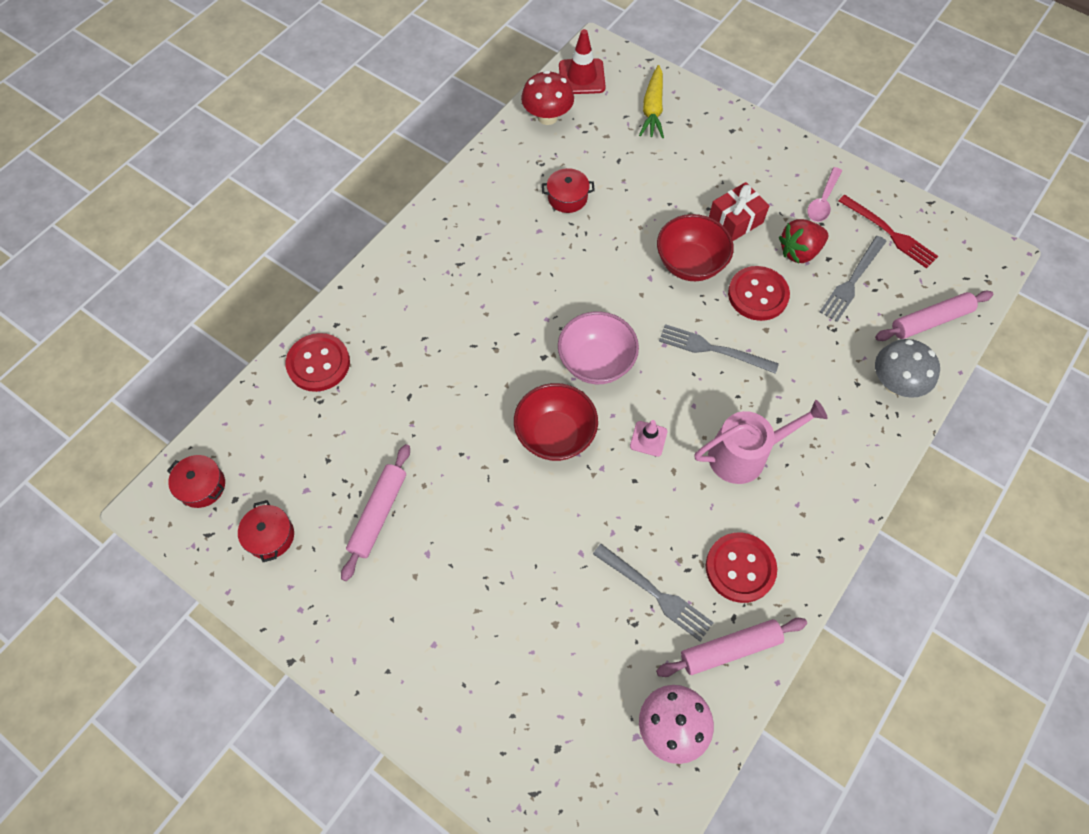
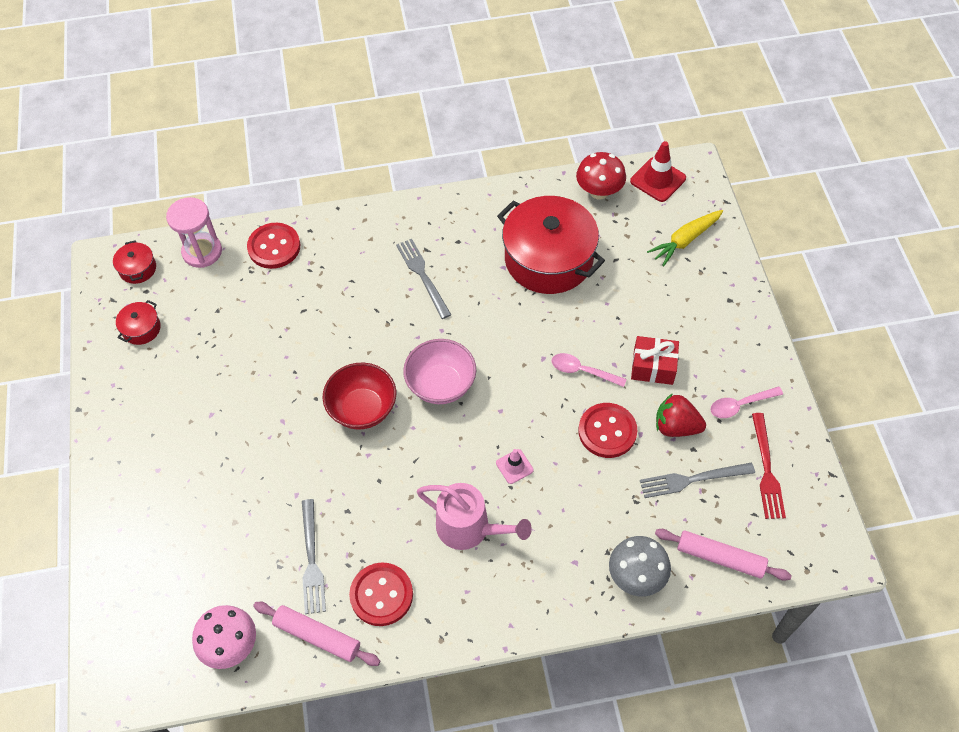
camera: 45 degrees right, 5 degrees down
pink rolling pin [341,444,410,581] -> none
red pot [542,168,595,213] -> red pot [497,196,605,294], size x2.37
pink traffic cone [630,420,667,457] -> pink traffic cone moved to [496,449,533,484]
red bowl [657,214,734,281] -> pink spoon [552,353,627,387]
grey fork [659,324,779,374] -> grey fork moved to [396,239,451,319]
none -> pink hourglass [166,197,222,268]

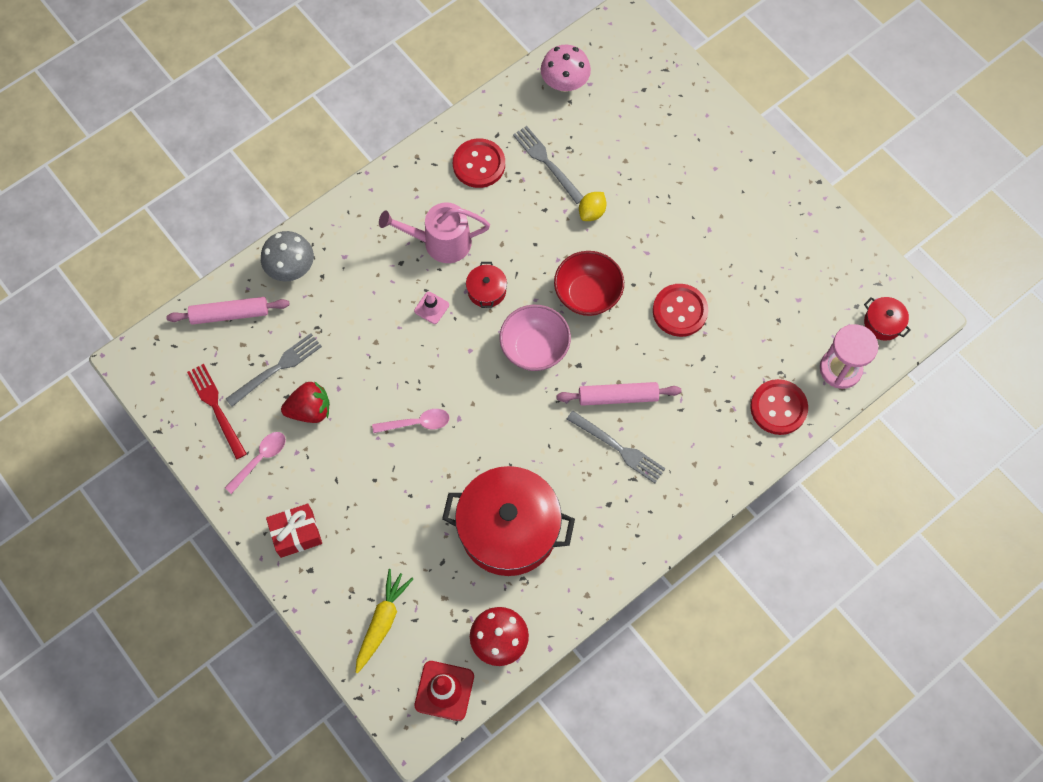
camera: 150 degrees right, 10 degrees up
red pot [116,300,161,345] -> red pot moved to [466,262,507,308]
pink rolling pin [253,602,380,666] -> pink rolling pin moved to [556,382,681,406]
red button [578,403,637,458] -> red button moved to [653,284,708,337]
red gift [631,336,679,385] -> red gift moved to [266,504,322,558]
none -> yellow lemon [579,192,607,221]

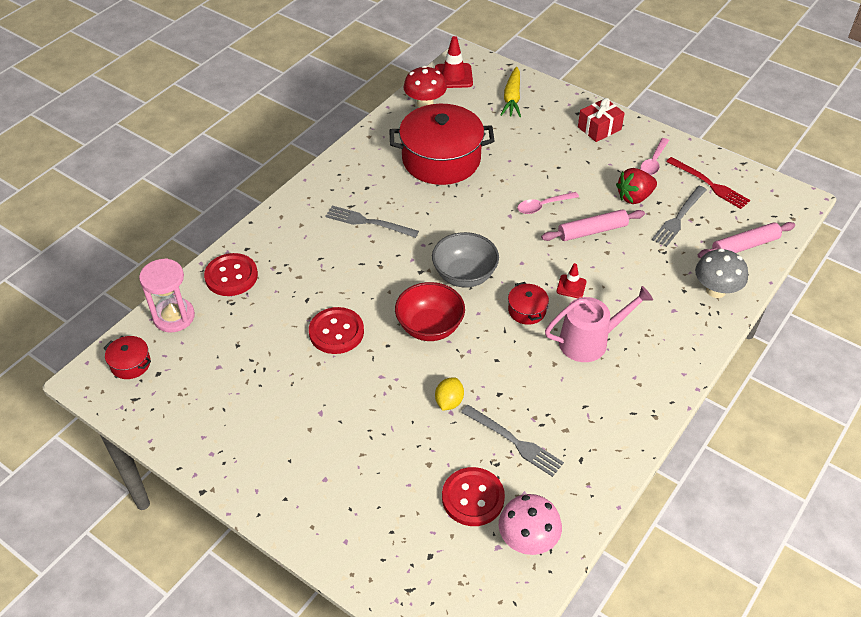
camera: 165 degrees right, 20 degrees down
pink traffic cone [414,292,449,324] -> red traffic cone [557,263,587,298]
red button [453,138,505,188] -> red button moved to [442,467,505,526]
pink bowl [499,305,571,371] -> grey bowl [432,232,499,288]
pink rolling pin [556,382,681,406] -> pink rolling pin moved to [541,209,645,241]

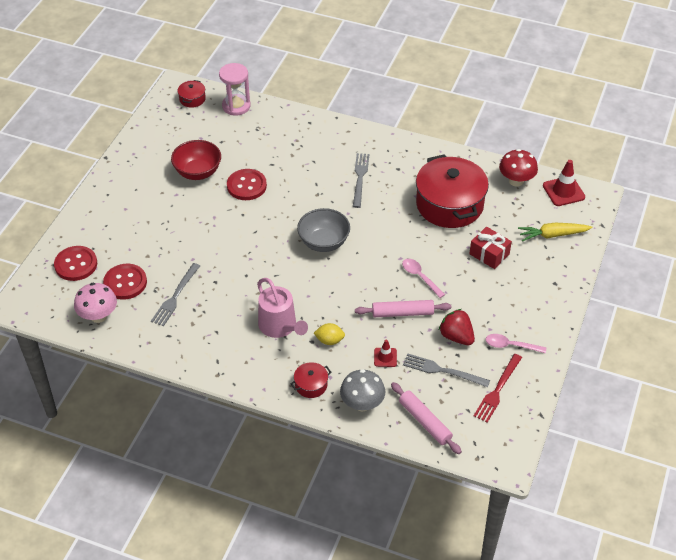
camera: 75 degrees right, 0 degrees up
red button [204,253,258,296] -> red button moved to [54,246,97,281]
red bowl [395,282,465,341] -> red bowl moved to [171,140,221,180]
yellow lemon [435,377,464,411] -> yellow lemon moved to [314,323,345,345]
red pot [508,282,549,325] -> red pot moved to [290,362,331,398]
pink rolling pin [541,209,645,241] -> pink rolling pin turned 60 degrees counterclockwise [355,300,451,317]
red traffic cone [557,263,587,298] -> red traffic cone moved to [374,340,397,367]
red gift [578,98,625,142] -> red gift moved to [469,227,512,269]

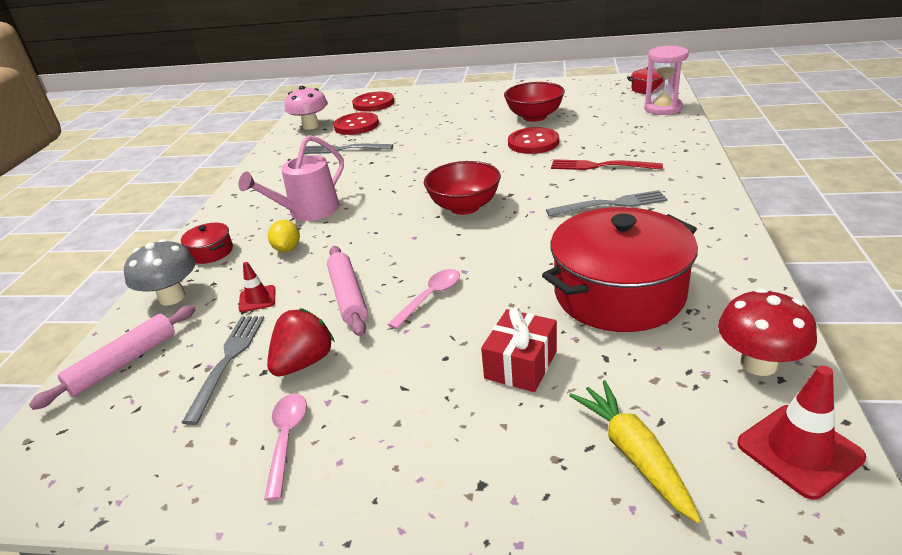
camera: 80 degrees right, 15 degrees down
grey bowl [297,208,350,252] -> red bowl [424,161,501,215]
red fork [474,354,522,423] -> red fork moved to [551,159,663,170]

